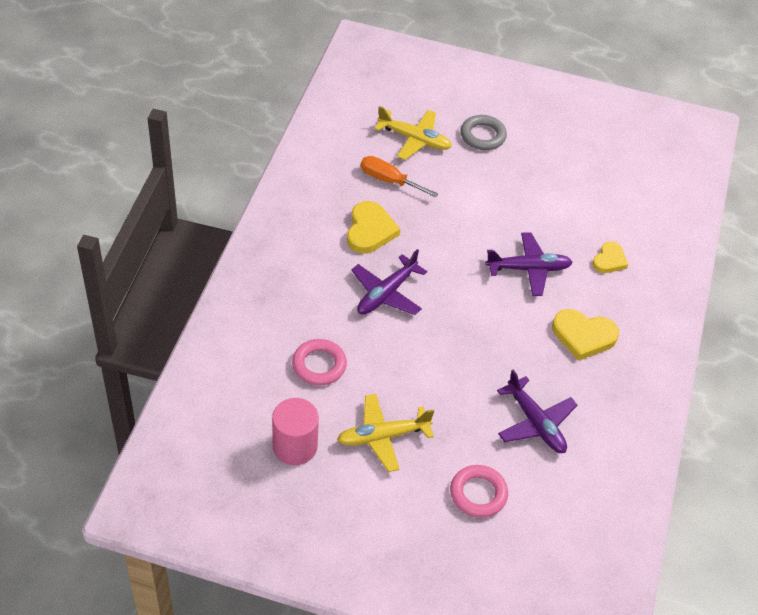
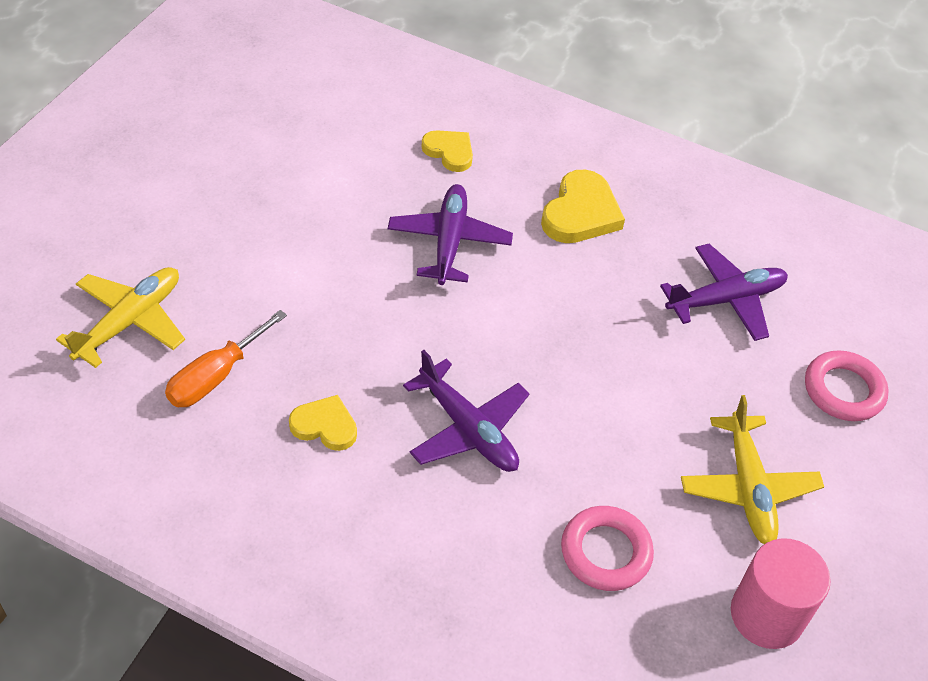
camera: 80 degrees left, 0 degrees up
yellow heart [347,201,400,254] -> yellow heart [289,395,357,451], size x0.64
grey ring [461,115,507,150] -> none

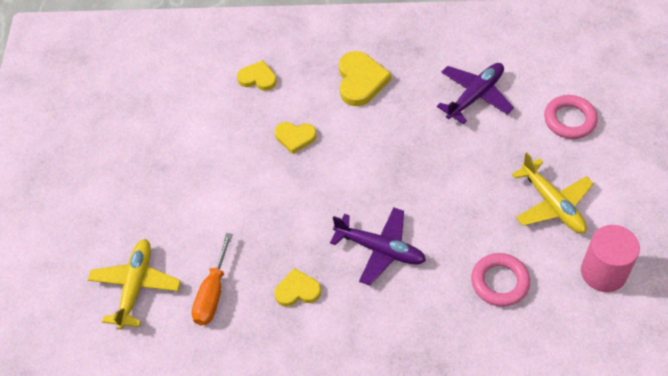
camera: 20 degrees left, 5 degrees up
purple plane [388,184,513,285] -> yellow heart [275,122,317,154]

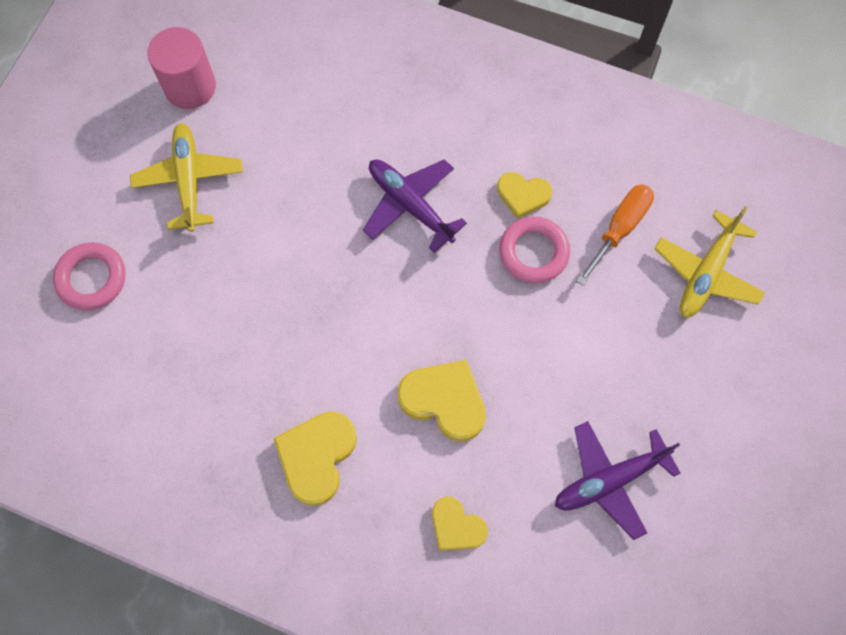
camera: 160 degrees left, 15 degrees up
yellow heart [275,122,317,154] -> yellow heart [398,360,486,442], size x1.57
purple plane [437,63,514,124] -> purple plane moved to [555,421,681,540]
pink ring [471,253,530,307] -> pink ring moved to [499,216,570,283]

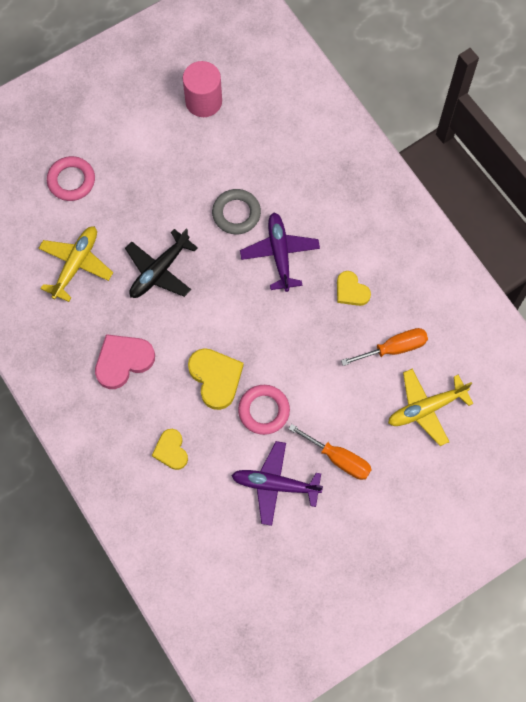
camera: 35 degrees right, 0 degrees up
yellow plane [130,123,243,232] -> yellow plane moved to [38,226,113,302]
yellow heart [273,411,357,506] -> pink heart [95,334,155,389]
pink ring [499,216,570,283] -> pink ring moved to [238,385,290,435]
none -> black plane [125,228,198,298]
none -> grey ring [212,189,261,234]
none -> orange screwdriver [288,424,372,480]

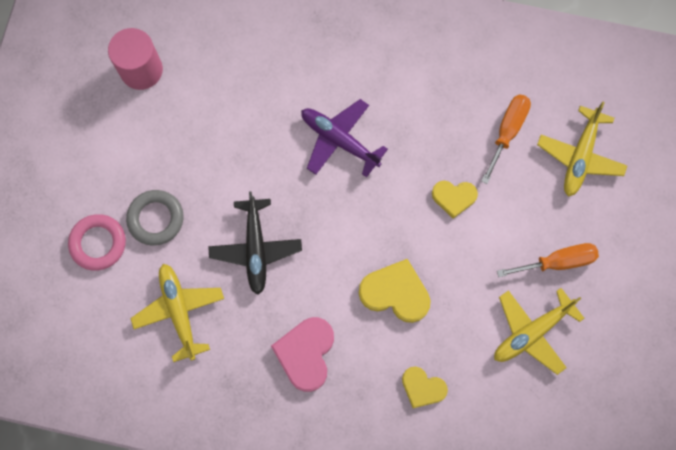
camera: 45 degrees left, 5 degrees up
grey ring [212,189,261,234] -> grey ring moved to [126,190,184,246]
purple plane [231,441,323,526] -> yellow plane [494,288,585,375]
pink ring [238,385,290,435] -> none
yellow heart [337,271,371,306] -> yellow heart moved to [432,181,478,219]

